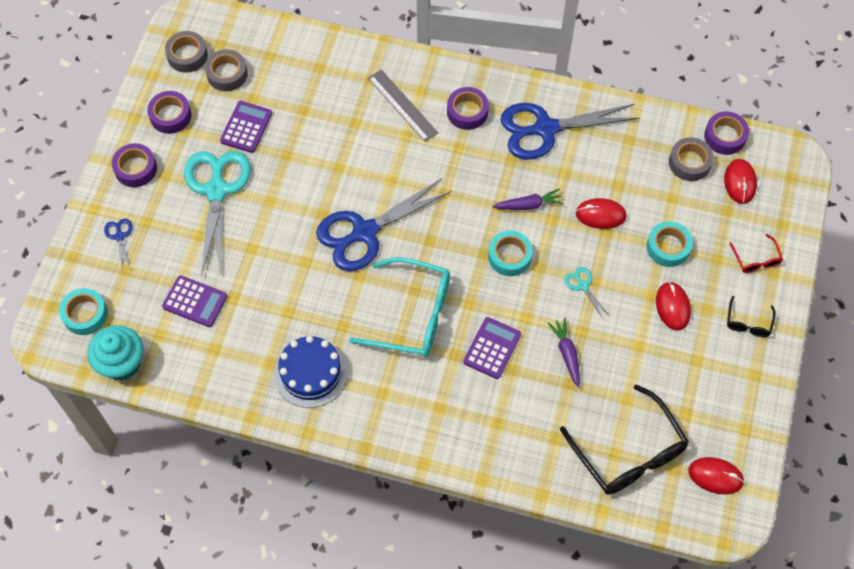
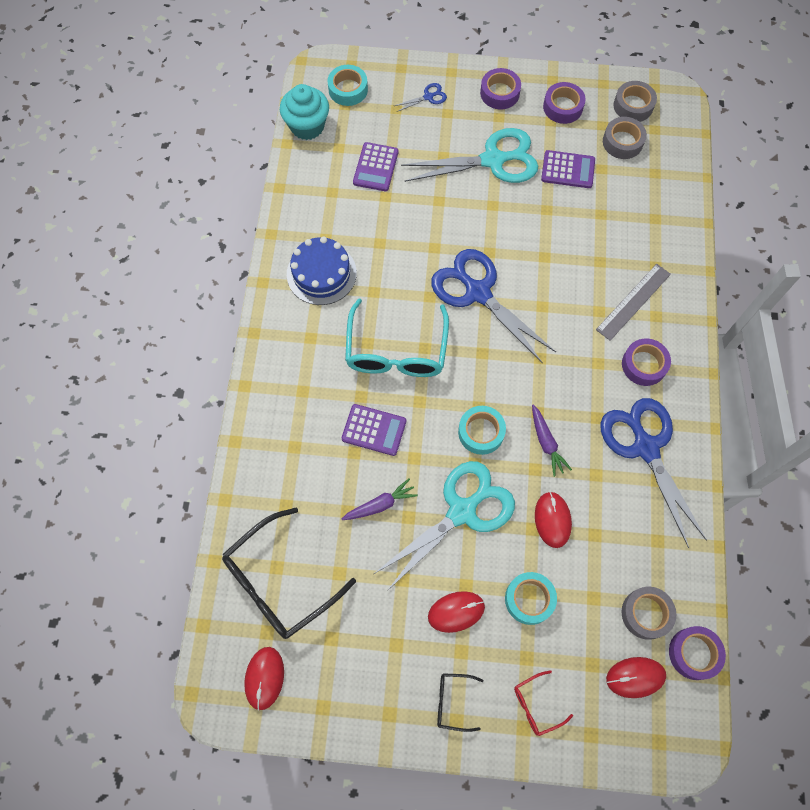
camera: 80 degrees right, 5 degrees up
turquoise scissors [564,267,610,319] -> turquoise scissors [374,461,515,591], size x2.41

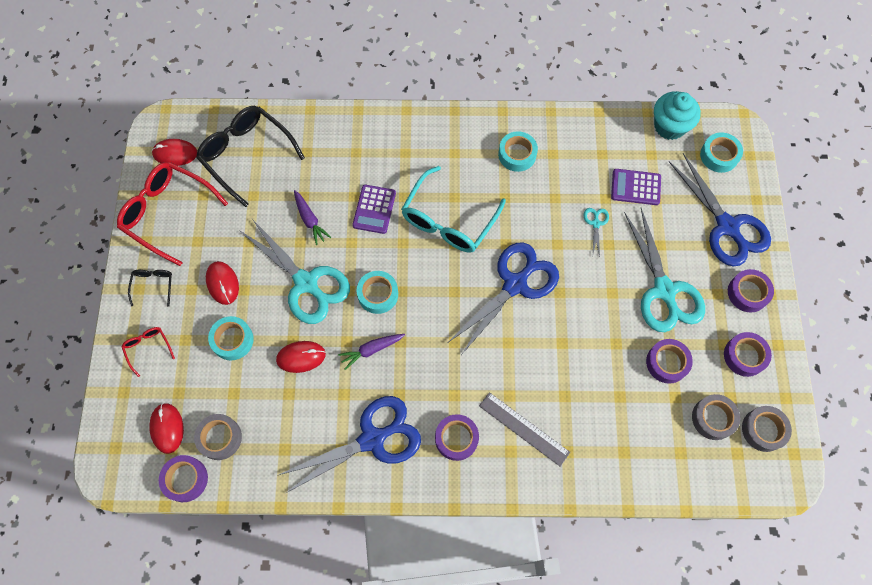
camera: 85 degrees right, 0 degrees up
blue cake [287,237,357,305] -> turquoise tape [498,131,538,172]
turquoise glasses [345,298,449,377] -> turquoise glasses turned 60 degrees counterclockwise [401,166,506,253]
blue scissors [395,83,447,112] -> blue scissors [669,153,771,266], size x2.41
purple calculator [541,150,595,188] -> purple tape [646,339,693,384]
none -> red glasses [117,162,228,266]
none -> turquoise scissors [583,208,609,257]

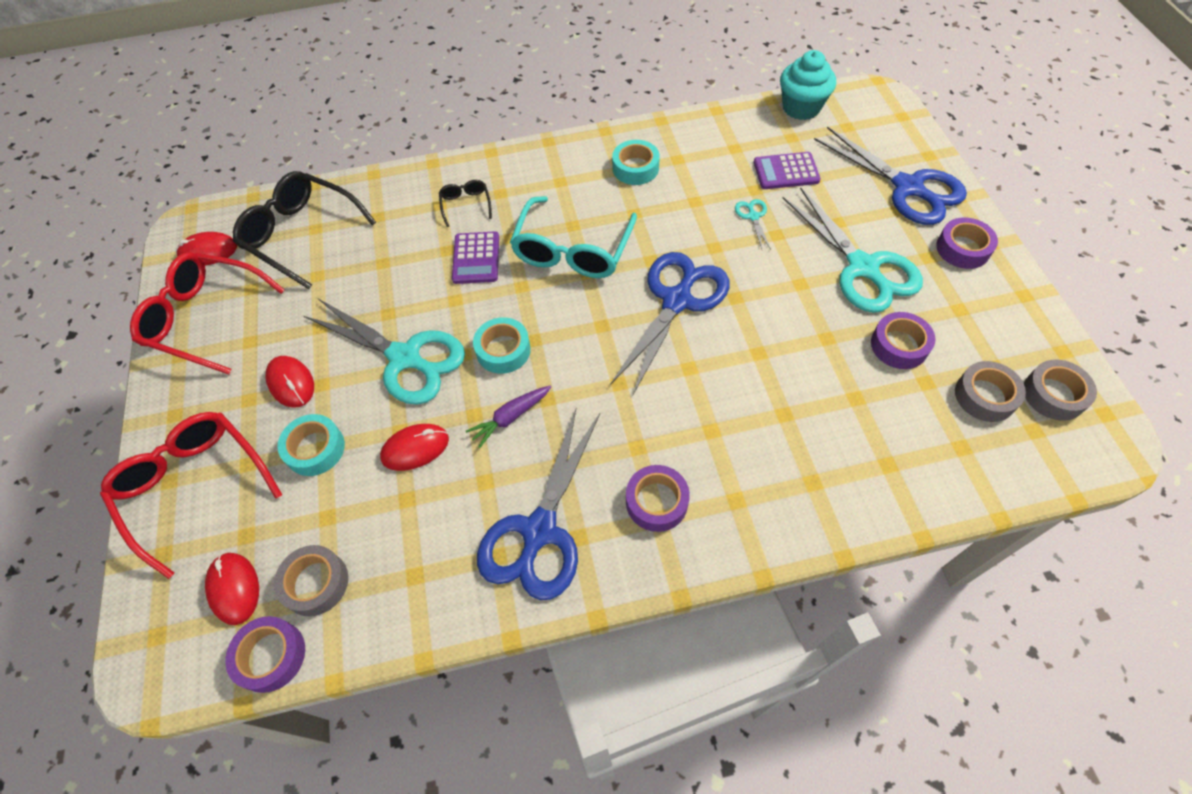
camera: 10 degrees left, 10 degrees down
red glasses [121,327,175,377] -> red glasses [100,412,282,579], size x2.17
black glasses [128,270,172,307] -> black glasses moved to [439,180,492,227]
blue scissors [277,396,421,493] -> blue scissors turned 150 degrees clockwise [477,409,600,600]
purple carrot [294,190,331,245] -> none
grey ruler [479,392,570,467] -> none
turquoise tape [700,132,743,173] -> none
purple tape [724,332,772,377] -> none

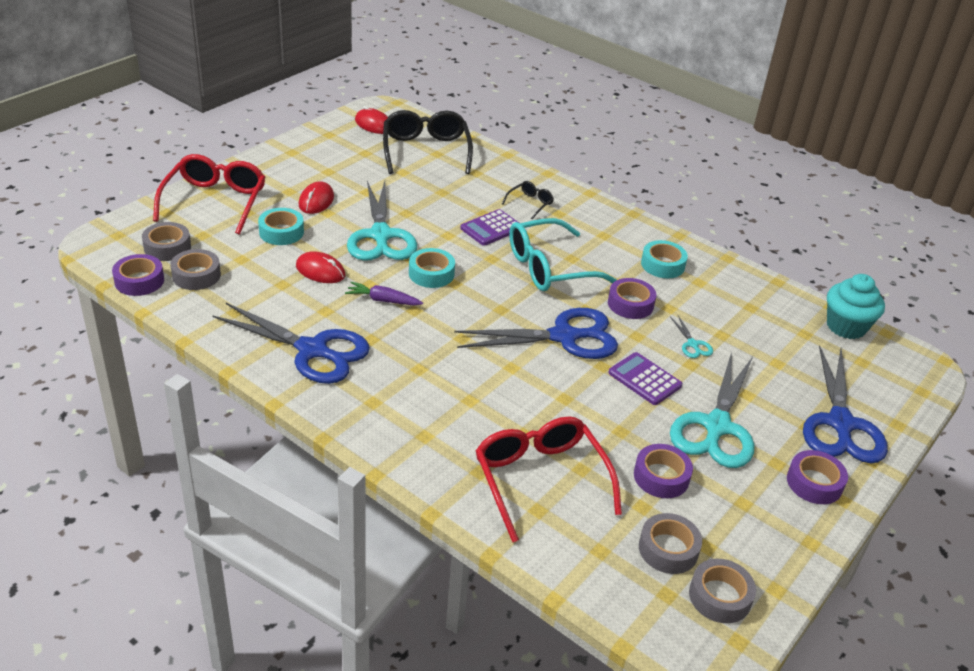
camera: 45 degrees right, 20 degrees down
red glasses [130,252,285,374] -> red glasses moved to [476,416,622,542]
red mouse [205,553,259,625] -> grey tape [142,222,191,261]
blue scissors [477,409,600,600] -> blue scissors turned 135 degrees counterclockwise [212,303,370,384]
purple tape [626,465,690,532] -> purple tape moved to [608,278,656,319]
turquoise scissors [735,199,771,250] -> turquoise scissors turned 120 degrees clockwise [670,315,713,358]
purple calculator [754,152,821,189] -> purple calculator moved to [608,352,682,405]

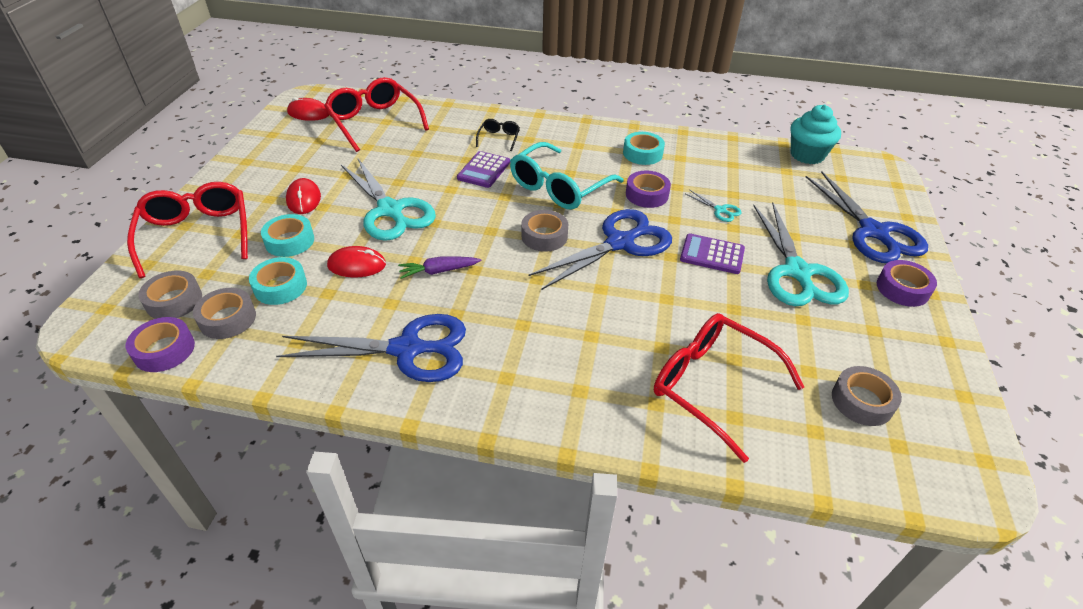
camera: 25 degrees left, 5 degrees up
black glasses [383,110,473,174] -> red glasses [324,77,429,152]
turquoise tape [409,248,455,288] -> turquoise tape moved to [249,257,307,305]
purple tape [634,444,693,498] -> none
grey tape [689,559,756,623] -> grey tape moved to [521,210,568,252]

